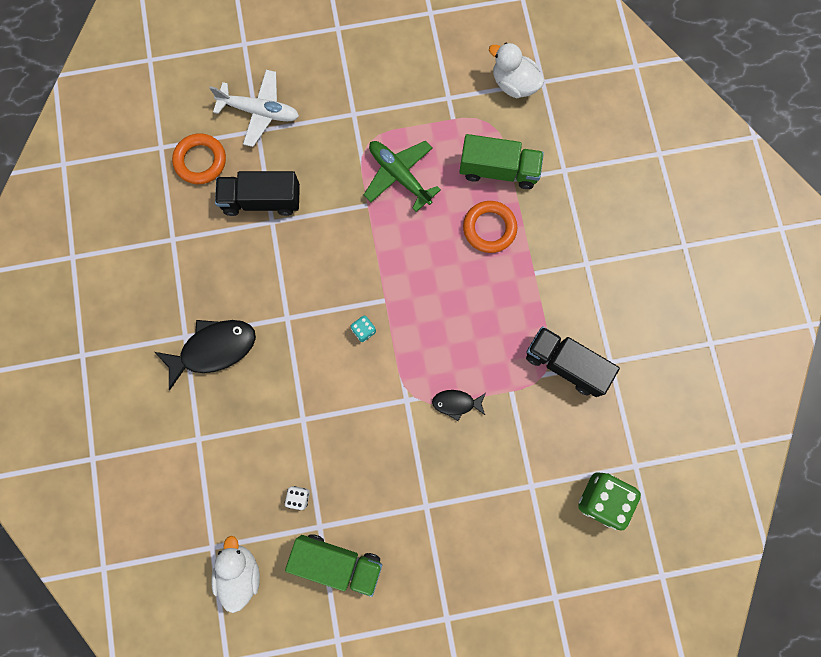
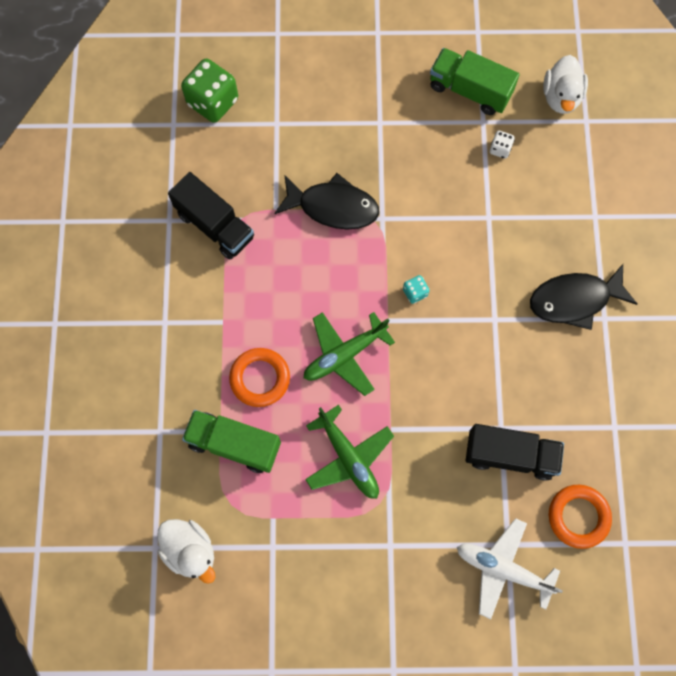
camera: 170 degrees left, 5 degrees down
black fish [432,390,486,421] -> black fish [274,173,379,229], size x1.88
none -> green plane [304,312,395,396]

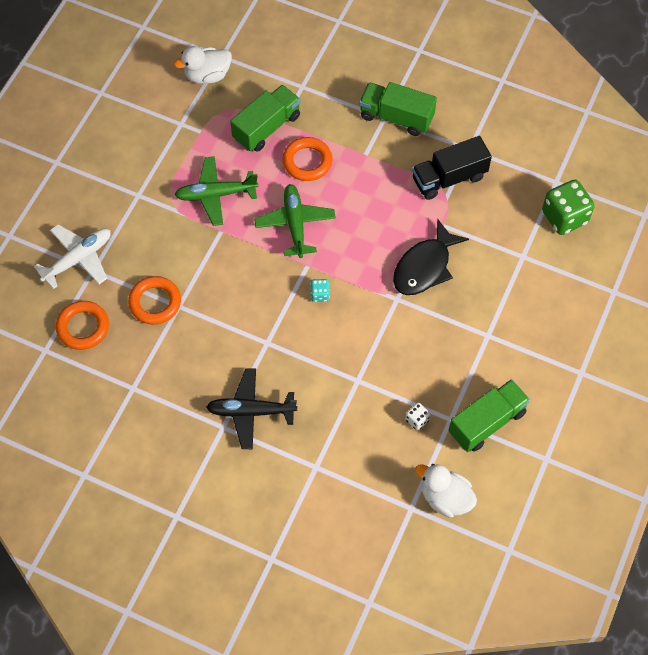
camera: 115 degrees right, 10 degrees down
black truck [466,424,564,481] -> orange ring [128,276,181,324]
black fish [530,264,637,330] -> black plane [206,368,297,449]
none -> green truck [359,82,437,136]

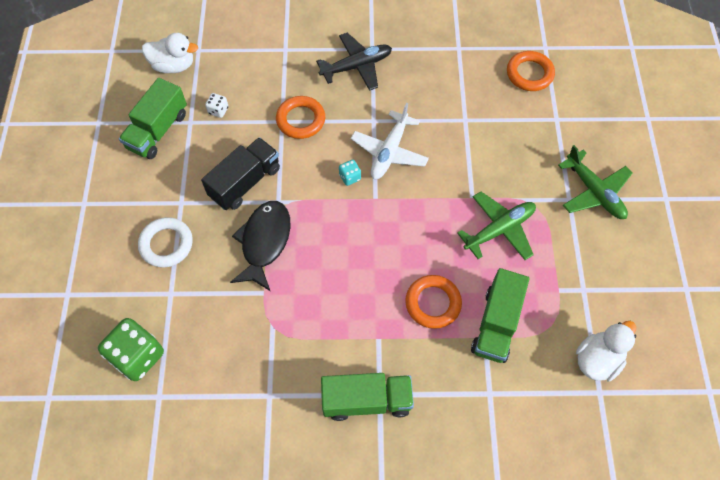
camera: 155 degrees right, 0 degrees up
white plane [34,224,111,289] -> white plane moved to [351,103,429,179]
orange ring [128,276,181,324] -> orange ring moved to [276,96,325,139]
green plane [254,184,336,258] -> green plane moved to [558,145,632,219]
black truck [412,136,492,200] -> black truck moved to [201,137,280,210]
none -> white ring [138,217,193,267]

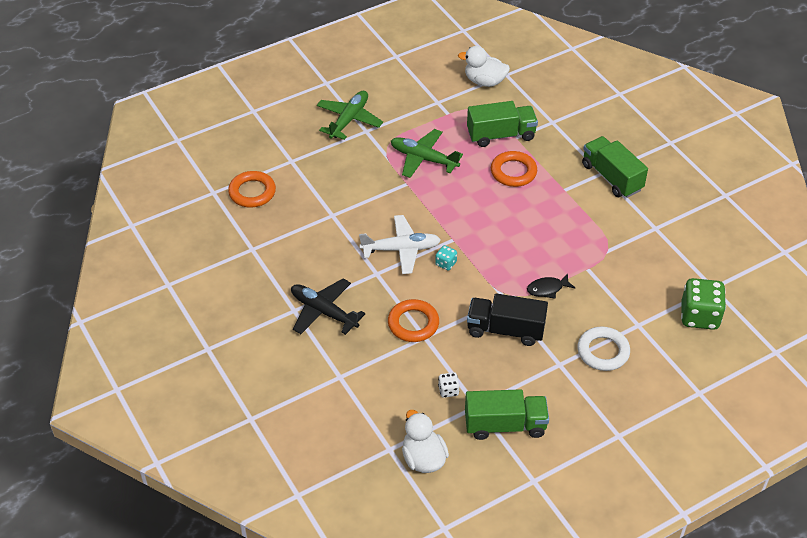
camera: 120 degrees left, 15 degrees down
black fish [230,201,291,291] -> black fish [527,273,575,299], size x0.53

